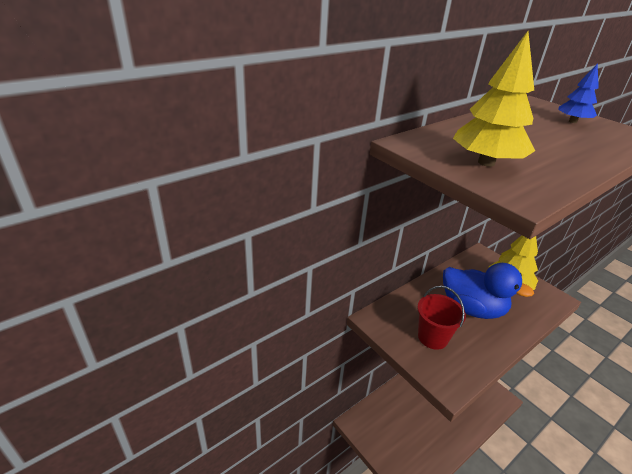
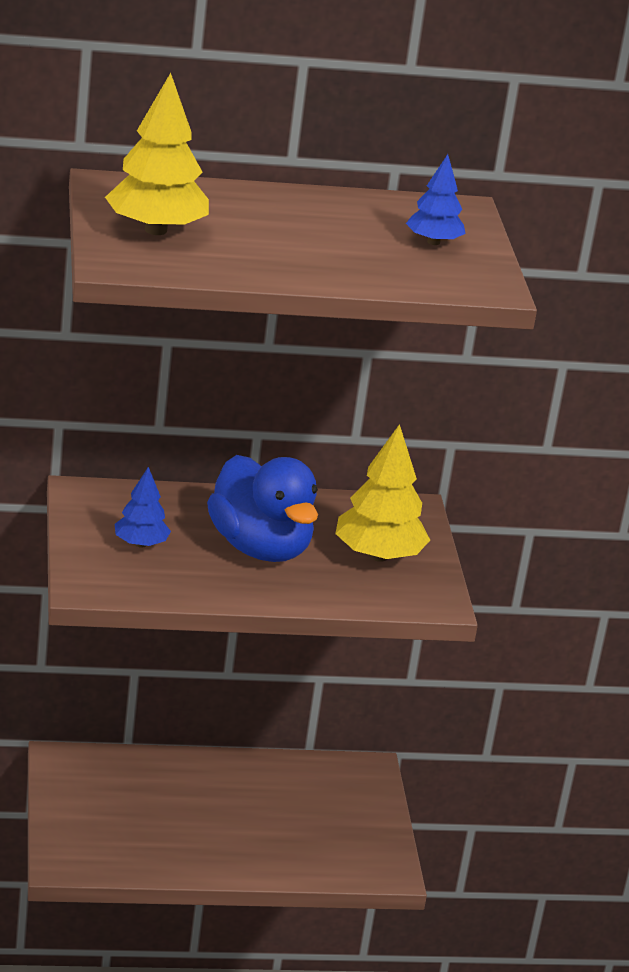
camera: 30 degrees right, 5 degrees down
red bucket [417,286,466,350] -> blue tree [115,467,171,548]

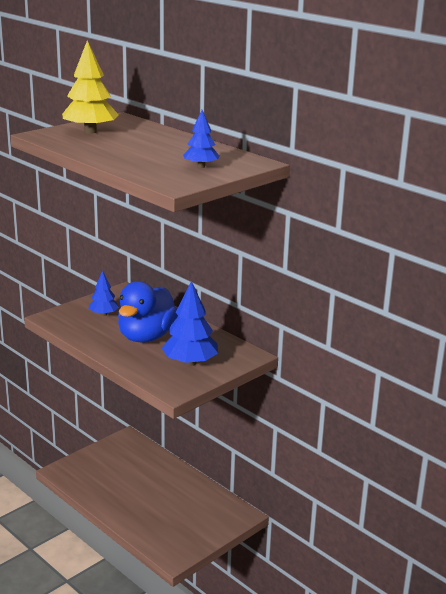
camera: 55 degrees right, 5 degrees down
yellow tree [335,424,430,562] -> blue tree [162,281,218,366]

